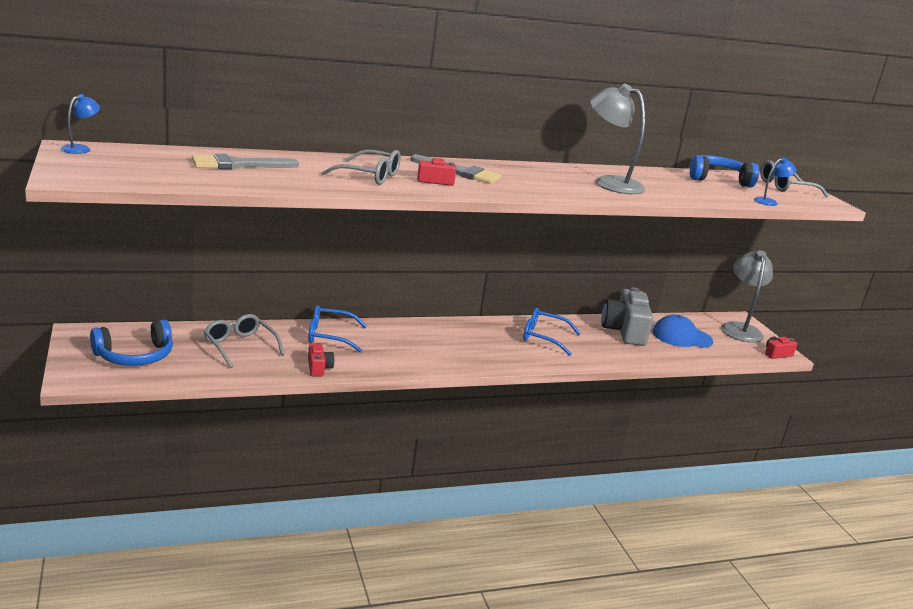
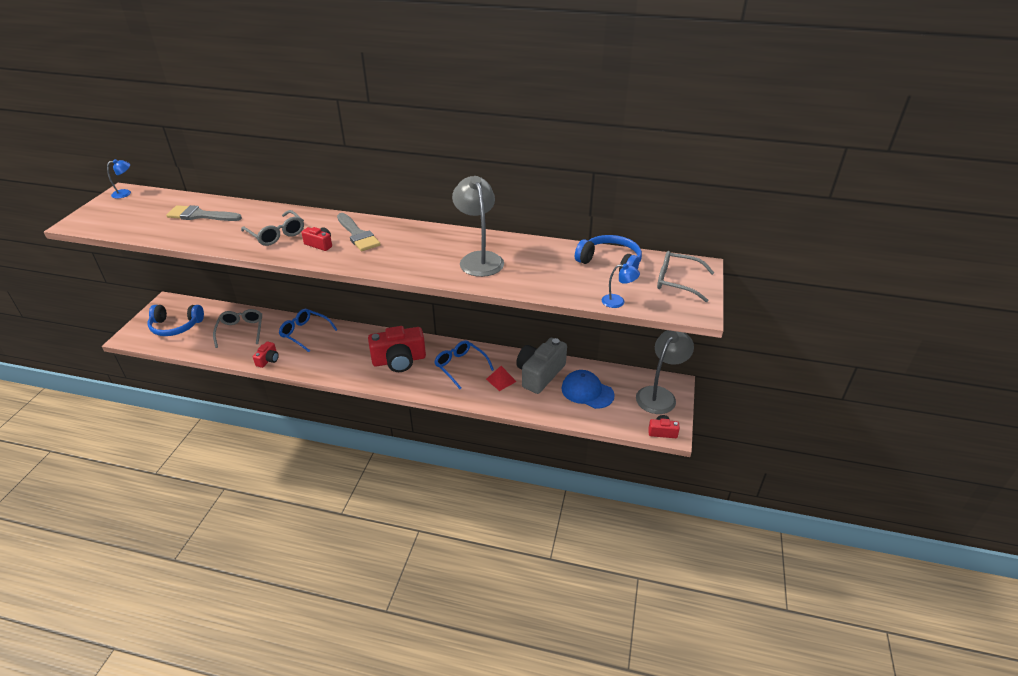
camera: 35 degrees right, 15 degrees up
none -> red camera [368,326,426,372]
none -> red pyramid [486,366,517,391]

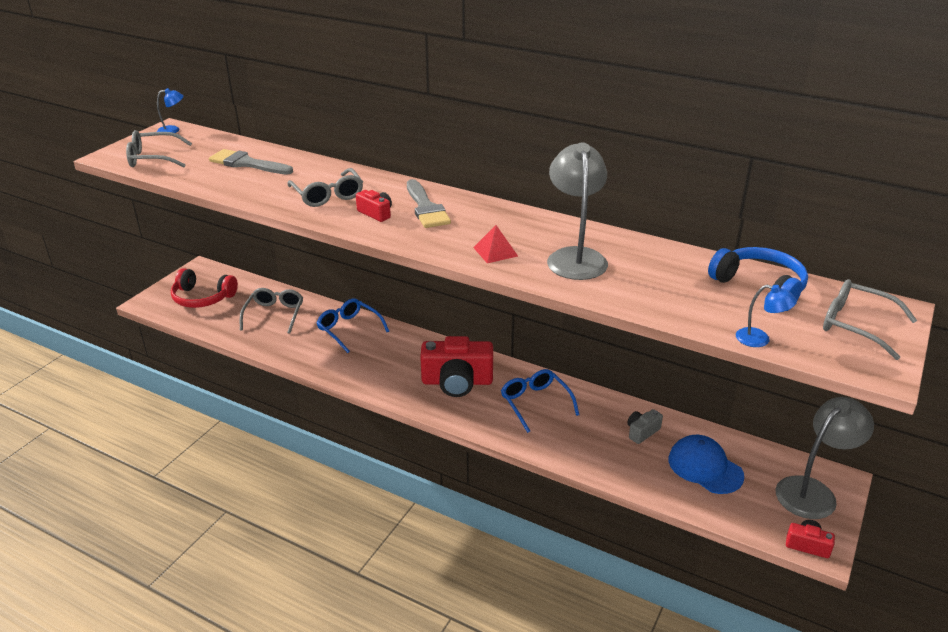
camera: 15 degrees right, 5 degrees down
blue headphones [148,305,204,336] -> red headphones [171,268,238,308]
red camera [253,342,279,368] -> none
red pyramid [486,366,517,391] -> red pyramid moved to [473,225,518,263]
grey camera [516,338,567,394] -> grey camera [627,409,663,444], size x0.47
none -> grey glasses [126,130,192,167]

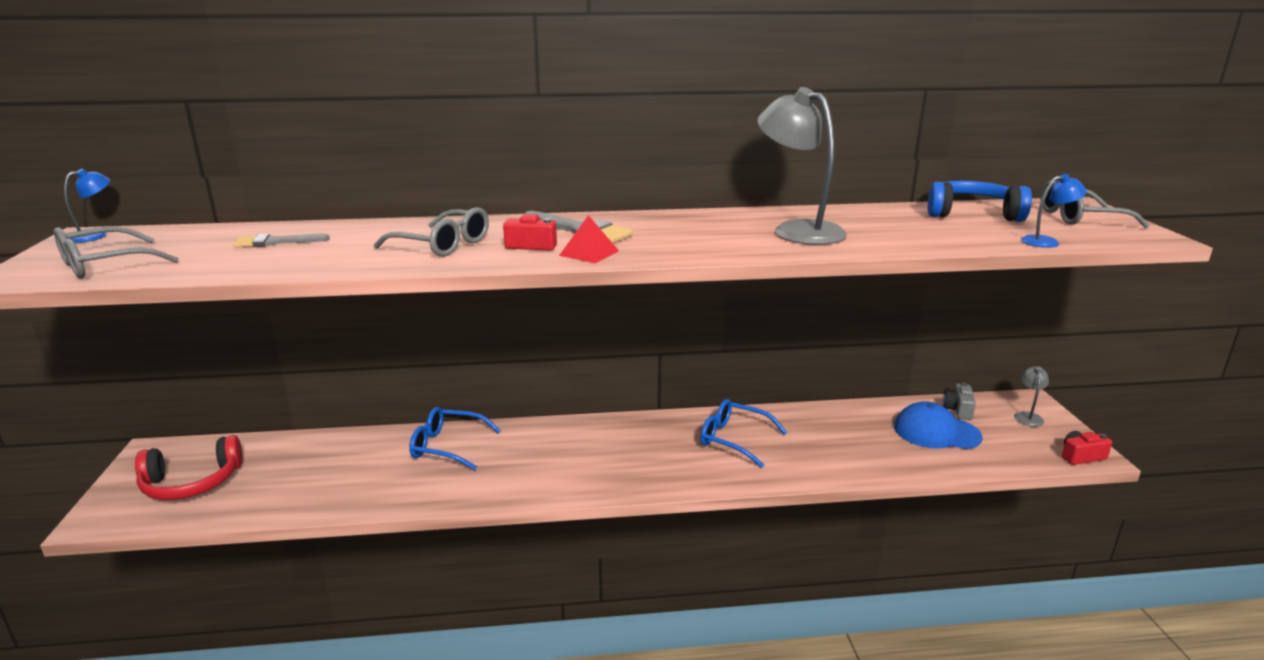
camera: 35 degrees left, 10 degrees down
grey brush [209,149,293,175] -> grey brush [233,234,330,247], size x0.65
grey glasses [240,288,303,334] -> none
red camera [420,336,493,397] -> none
red pyramid [473,225,518,263] -> red pyramid moved to [559,215,619,263]
grey camera [627,409,663,444] -> grey camera moved to [943,383,976,420]
grey lamp [776,397,874,519] -> grey lamp [1014,366,1049,427], size x0.48

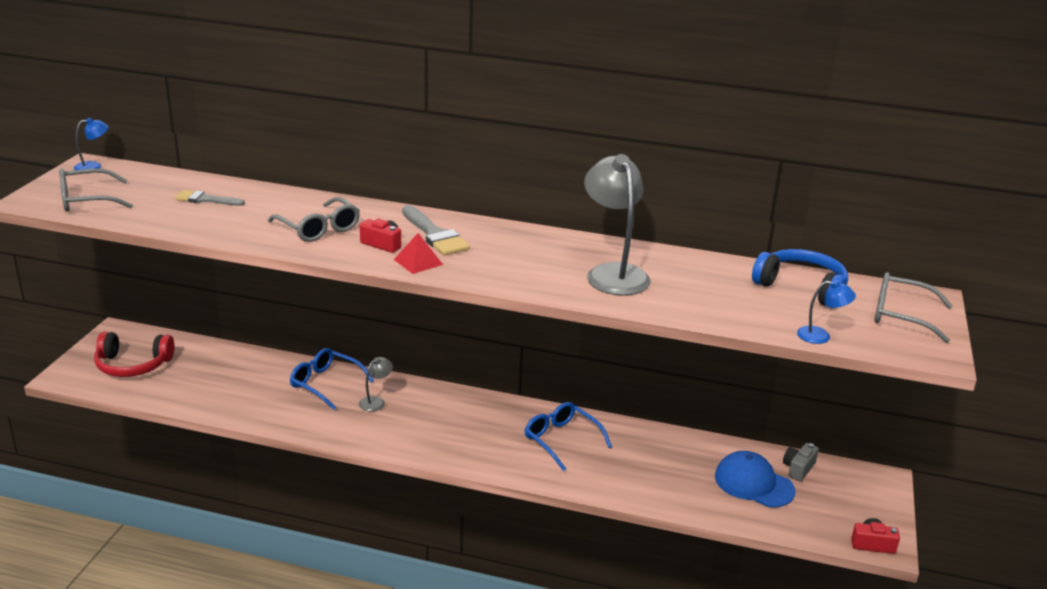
camera: 20 degrees right, 5 degrees up
grey lamp [1014,366,1049,427] -> grey lamp moved to [359,357,393,412]

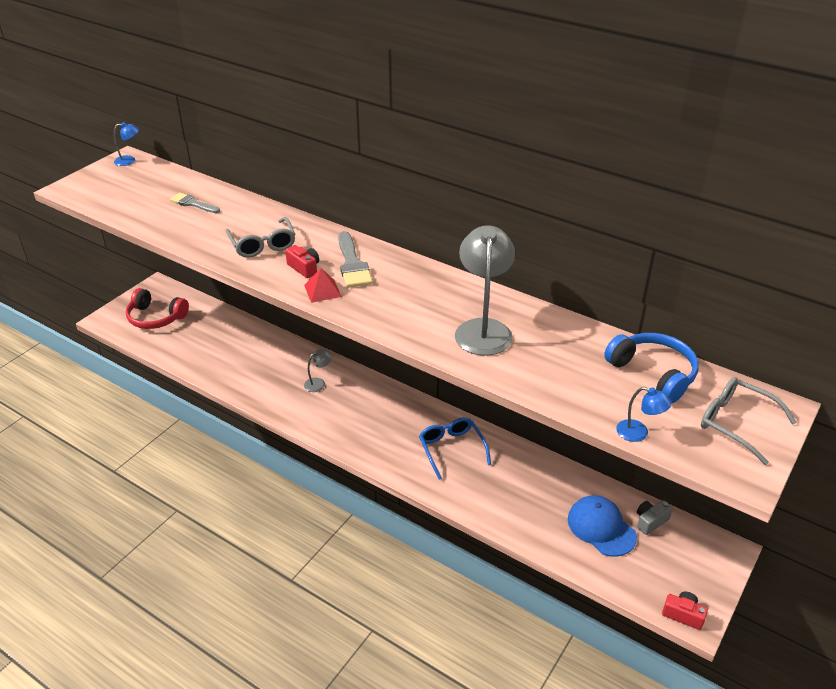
camera: 20 degrees right, 10 degrees up
grey glasses [59,168,133,212] -> none
blue glasses [290,348,374,410] -> none

